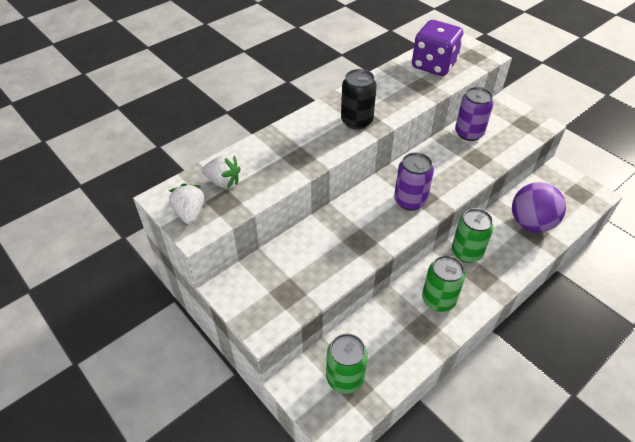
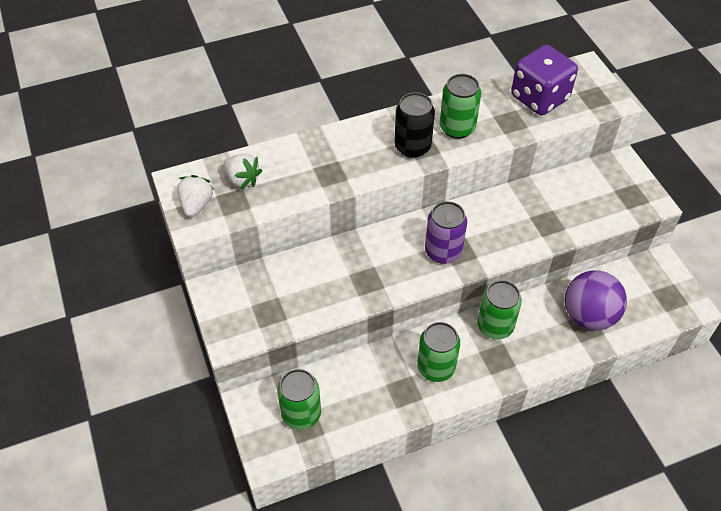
camera: 20 degrees right, 5 degrees up
purple can [455,87,494,141] -> none
none -> green can [440,74,481,139]

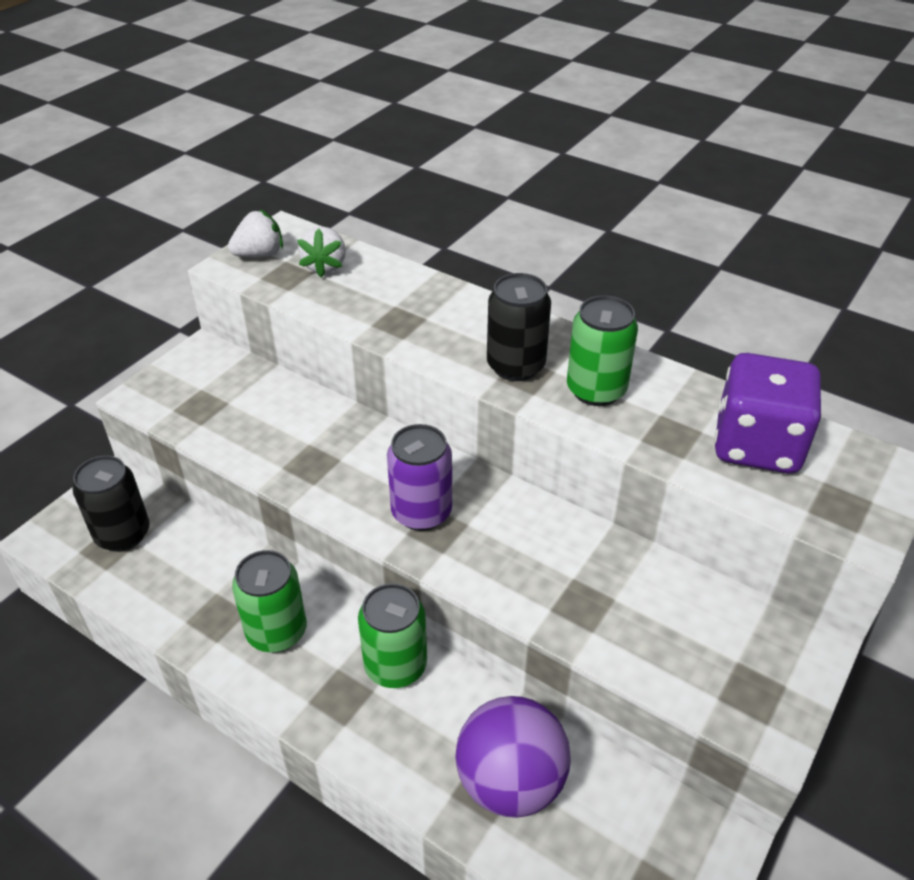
camera: 55 degrees right, 10 degrees down
green can [277,369,321,430] -> black can [73,455,150,552]

